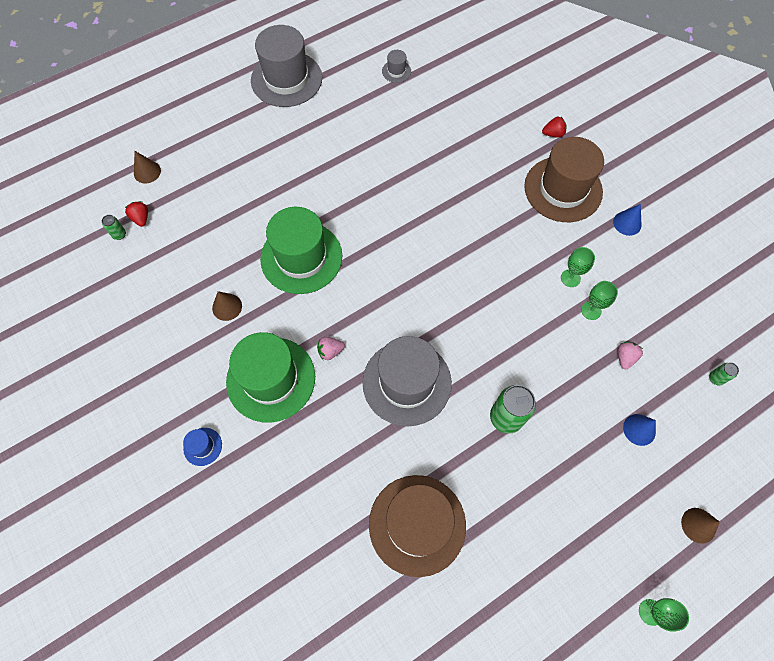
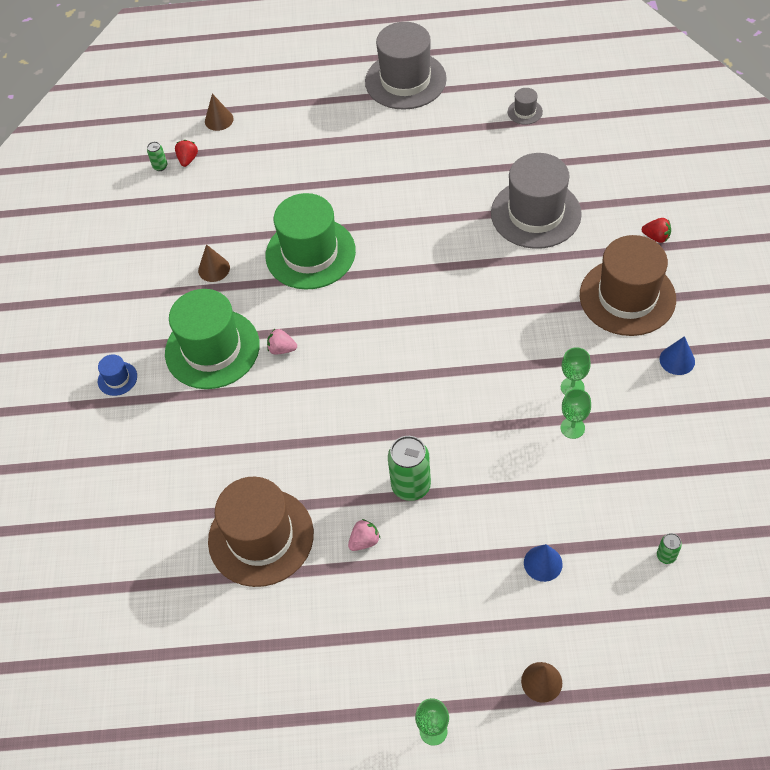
camera: 35 degrees right, 10 degrees down
grey hat [362,336,452,426] -> grey hat moved to [491,153,582,249]
pink strawberry [618,342,643,369] -> pink strawberry moved to [348,519,380,551]

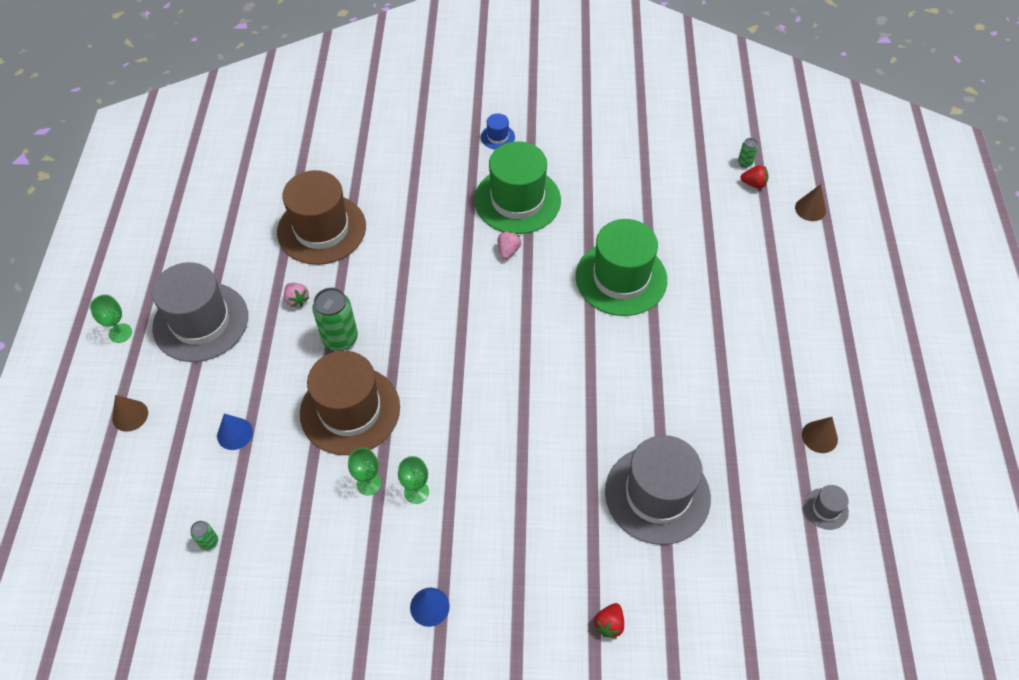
camera: 90 degrees right, 0 degrees up
brown cone [198,244,230,282] -> brown cone moved to [802,417,838,453]
grey hat [365,22,447,110] -> grey hat moved to [152,262,248,362]
brown hat [580,235,676,336] -> brown hat moved to [300,351,400,455]

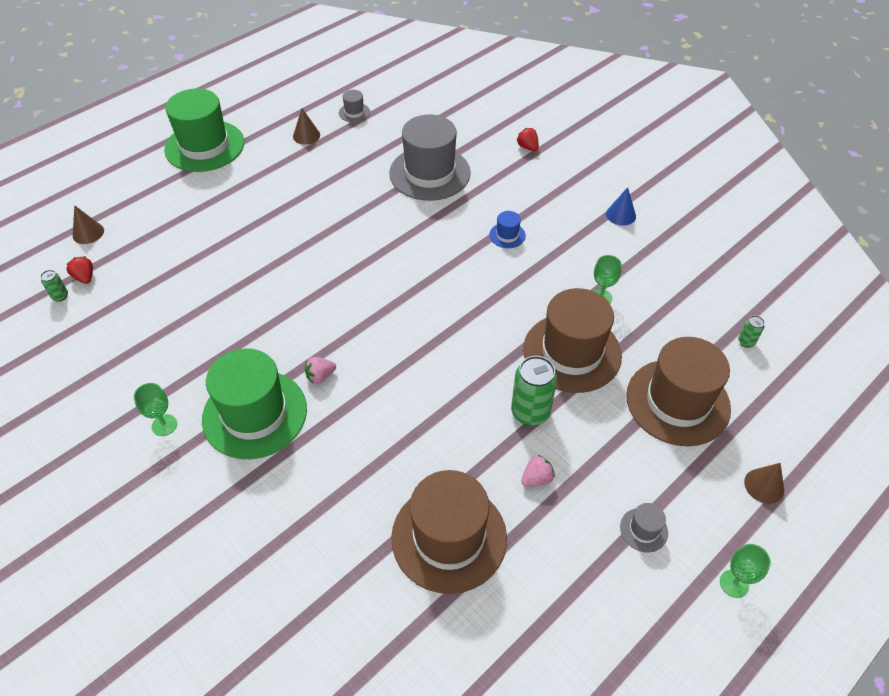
camera: 135 degrees left, 5 degrees down
grey hat [152,262,248,362] -> grey hat [620,503,668,553], size x0.42
blue cone [217,414,253,450] -> brown hat [626,337,731,446]
pink strawberry [284,283,309,307] -> pink strawberry turned 45 degrees clockwise [521,455,555,487]
green goblet [398,456,429,504] -> green goblet moved to [134,383,177,436]
blue hat [481,113,515,150] -> blue hat moved to [489,211,526,248]
green hat [576,219,667,316] -> green hat moved to [164,88,244,172]
red strawberry [594,603,624,639] -> red strawberry turned 105 degrees counterclockwise [516,128,539,151]

